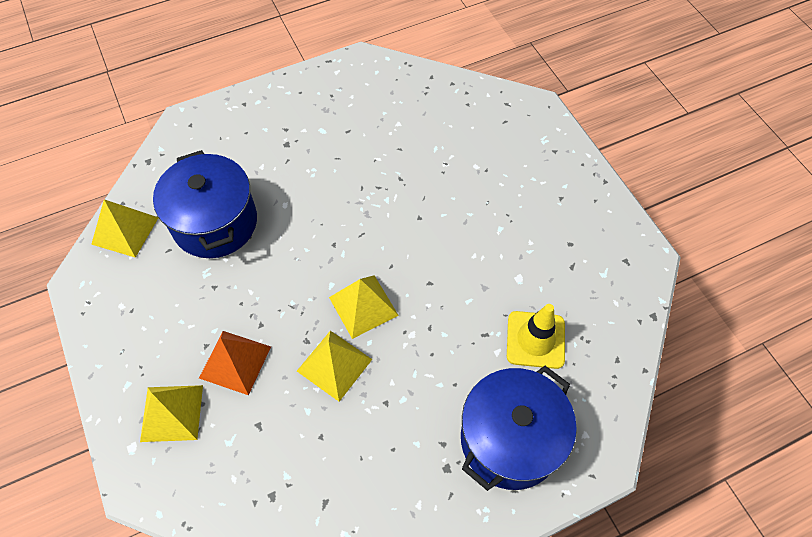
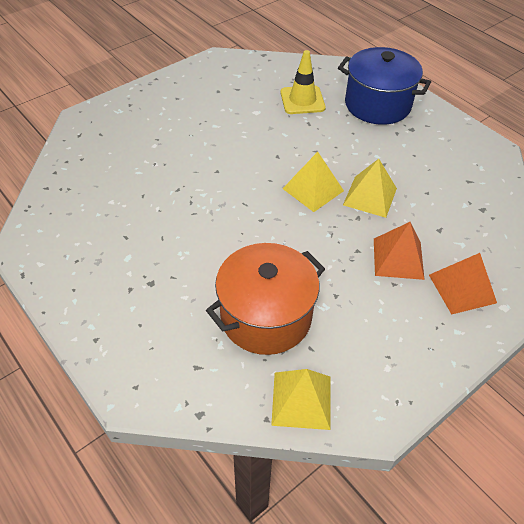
camera: 105 degrees left, 10 degrees down
yellow pyramid [140,385,203,442] -> orange pyramid [429,253,497,314]
blue pot [153,150,257,258] -> orange pot [206,243,325,355]

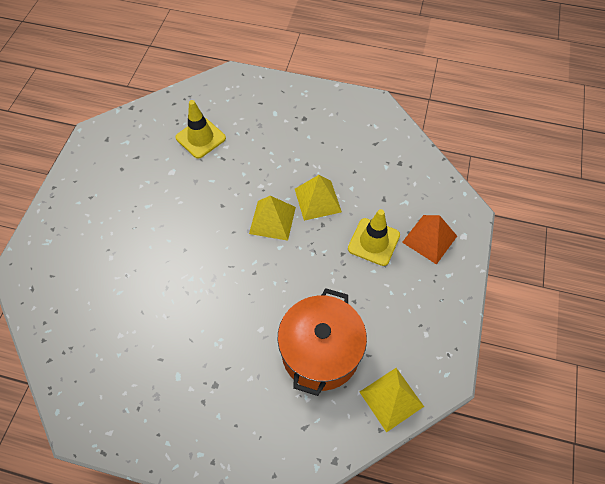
camera: 35 degrees left, 10 degrees up
blue pot [338,47,431,125] -> none
orange pyramid [374,222,425,280] -> yellow traffic cone [348,209,400,266]

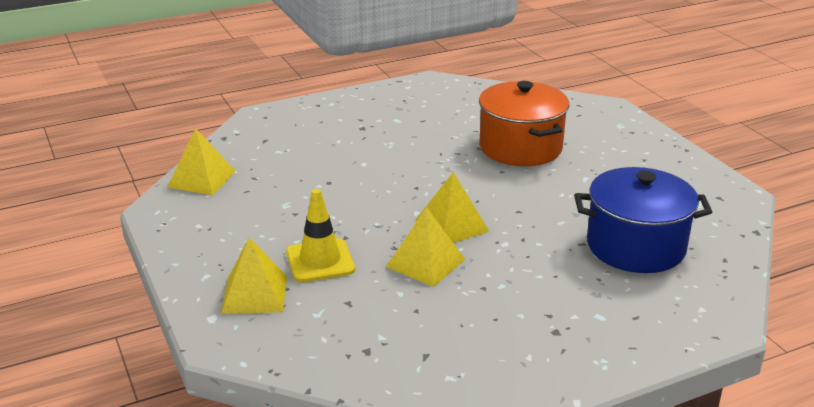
camera: 140 degrees right, 30 degrees down
yellow traffic cone [175,100,226,159] -> blue pot [574,167,712,273]
orange pot [278,288,367,396] -> orange pot moved to [479,81,569,166]
orange pyramid [402,215,457,265] -> yellow pyramid [221,237,287,314]

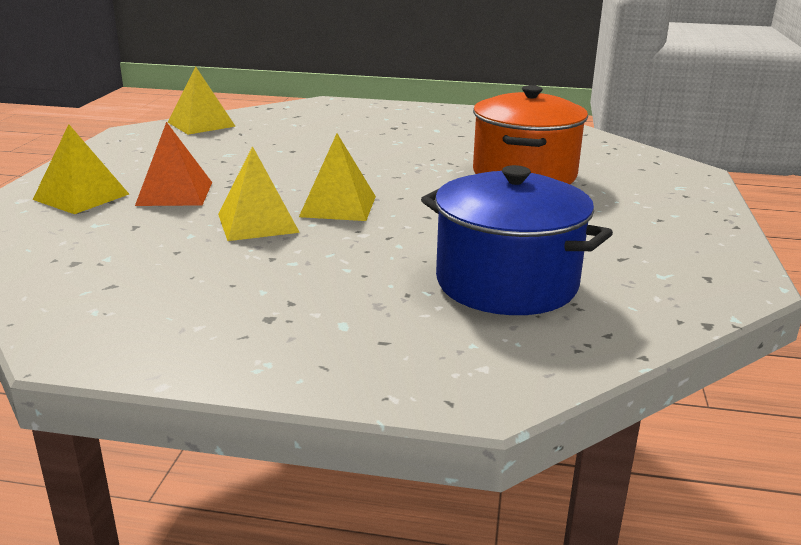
camera: 35 degrees right, 5 degrees down
yellow traffic cone [286,189,355,282] -> orange pyramid [135,122,212,206]

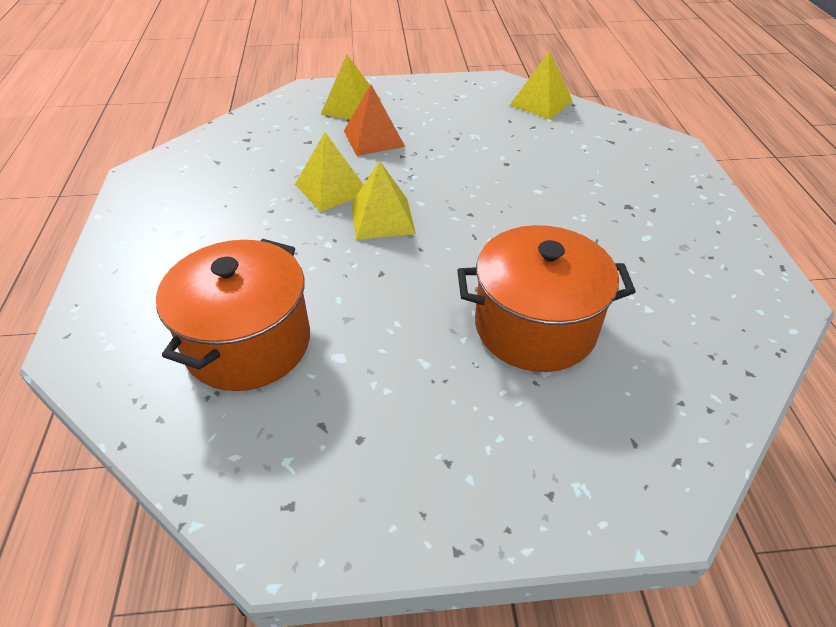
camera: 75 degrees right, 20 degrees up
blue pot [421,165,613,315] -> orange pot [156,239,310,391]

